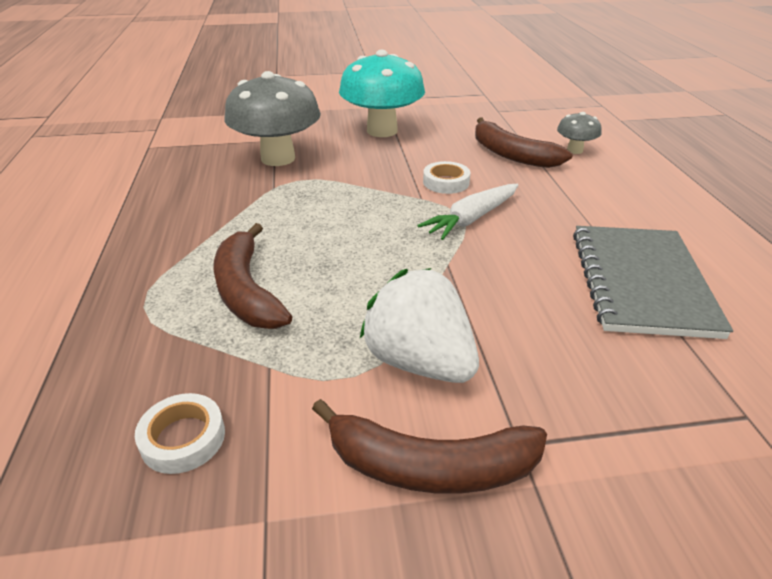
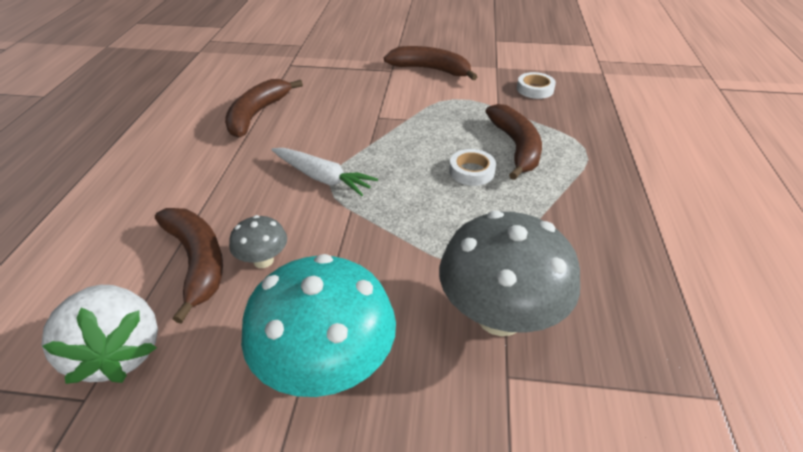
camera: 165 degrees left, 5 degrees up
white strawberry [360,268,479,383] -> white strawberry moved to [42,285,158,384]
white carrot [417,184,518,240] -> white carrot turned 60 degrees clockwise [271,148,378,196]
white tape [423,161,470,194] -> white tape moved to [449,149,496,186]
grey mushroom [557,112,602,154] -> grey mushroom moved to [229,215,287,268]
grey notebook [573,226,733,339] -> brown banana [225,79,303,138]

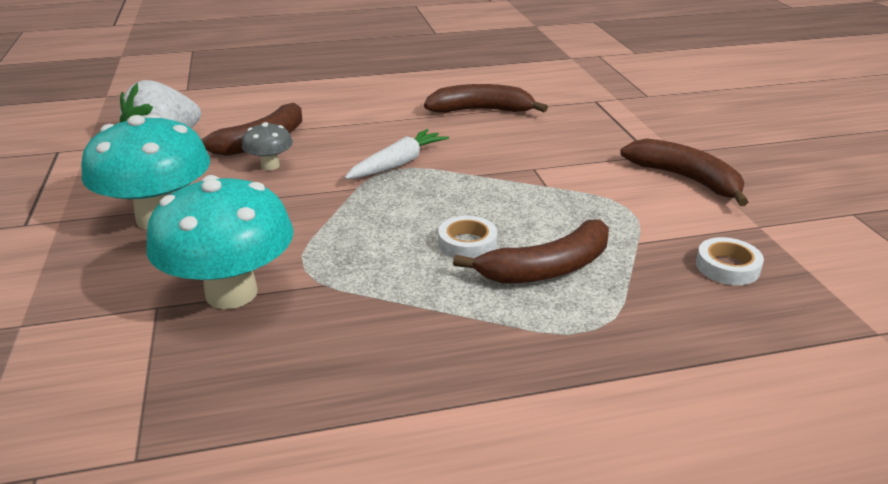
camera: 70 degrees right, 10 degrees down
white carrot [271,148,378,196] -> white carrot turned 150 degrees counterclockwise [345,129,449,179]
brown banana [384,46,478,80] -> brown banana turned 45 degrees counterclockwise [620,138,748,206]
grey mushroom [439,211,580,336] -> turquoise mushroom [146,175,294,309]

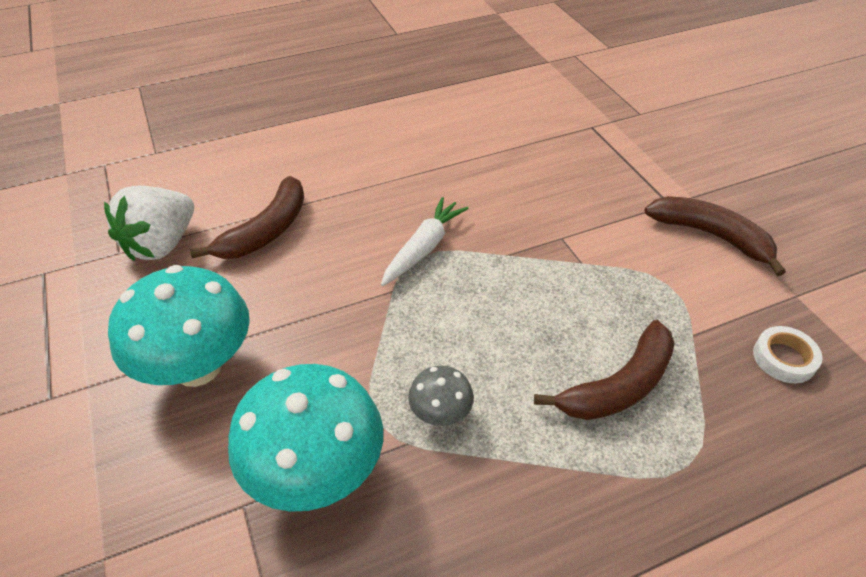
camera: 10 degrees left, 15 degrees up
grey mushroom [242,122,293,170] -> grey mushroom moved to [408,365,474,426]
brown banana [424,84,548,113] -> none
white tape [438,216,497,258] -> none

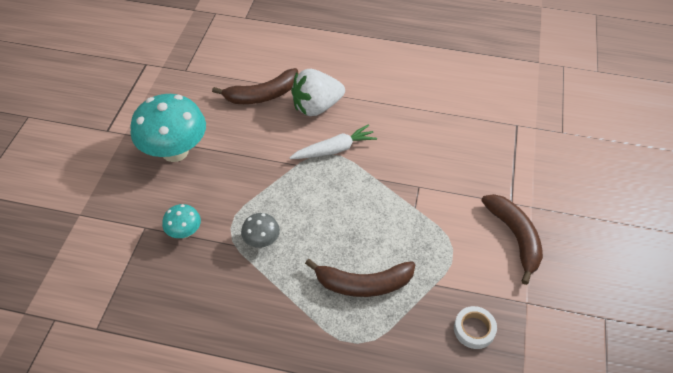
camera: 35 degrees right, 5 degrees up
white strawberry [104,186,194,261] -> white strawberry moved to [291,69,345,116]
turquoise mushroom [228,364,383,512] -> turquoise mushroom [162,204,201,238], size x0.48

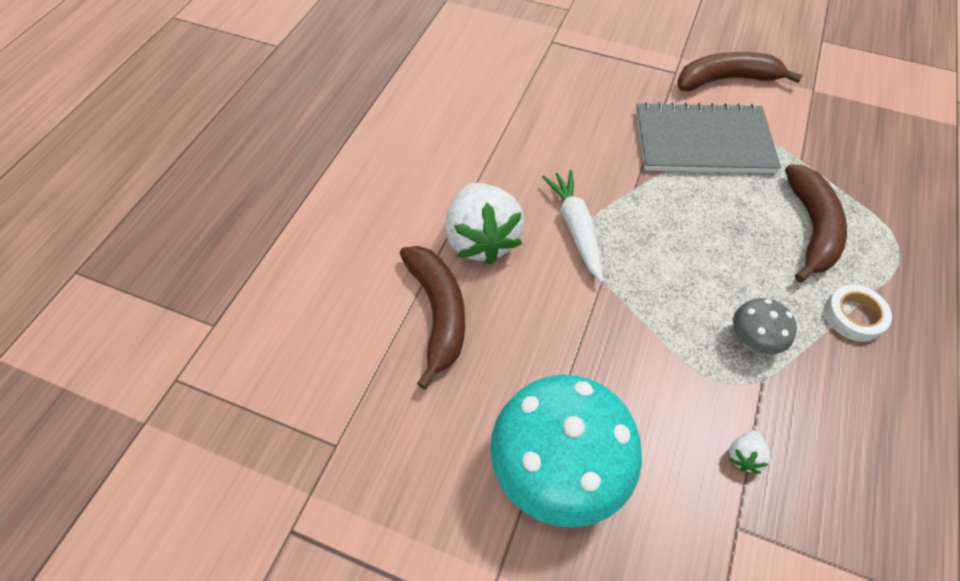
camera: 80 degrees left, 5 degrees up
turquoise mushroom [162,204,201,238] -> white strawberry [729,430,771,474]
white tape [454,306,497,349] -> white tape moved to [824,285,892,342]
none -> grey notebook [636,102,781,173]

